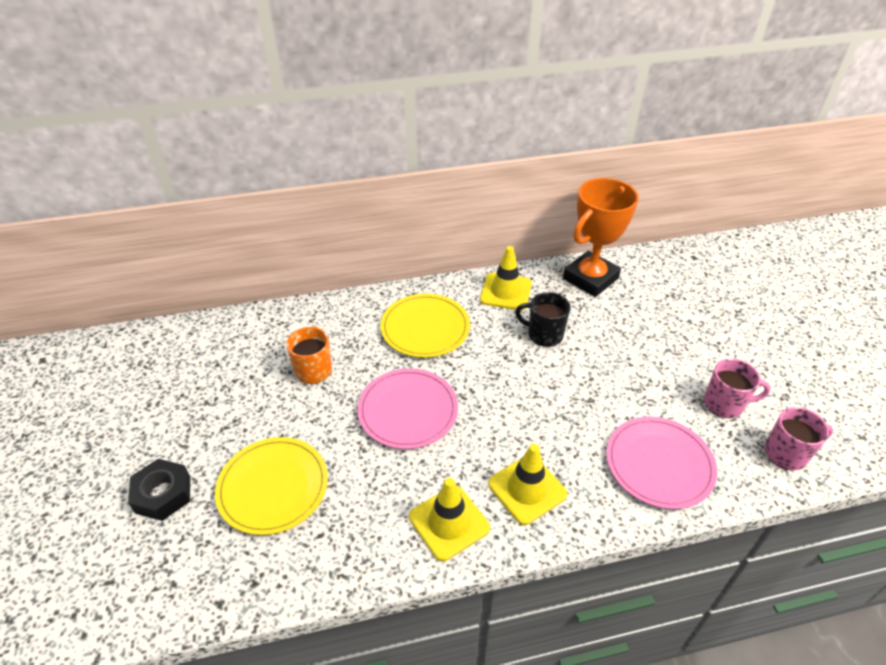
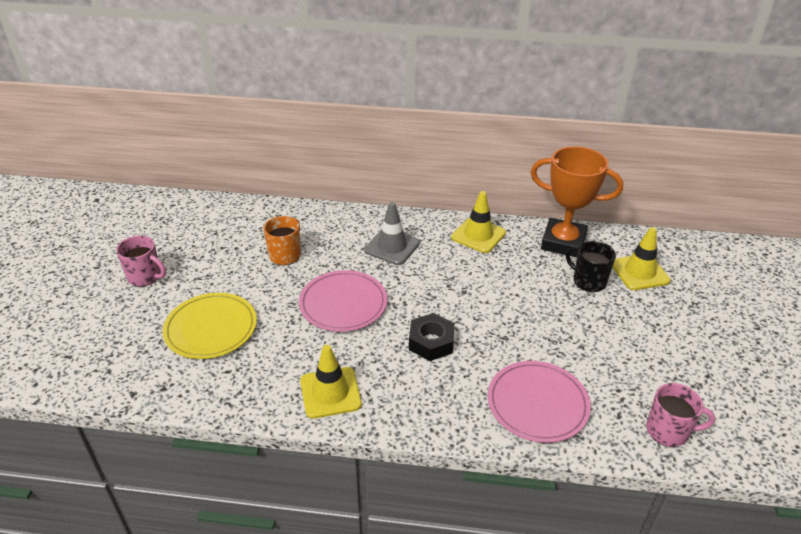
camera: 20 degrees right, 5 degrees down
black nut [128,459,190,521] -> black nut moved to [409,313,455,361]
yellow plate [380,294,470,358] -> grey traffic cone [364,202,420,265]
yellow traffic cone [488,444,567,525] -> yellow traffic cone moved to [613,227,671,290]
black mug [515,292,570,347] -> black mug moved to [566,241,616,292]
orange trophy [563,178,639,297] -> orange trophy turned 45 degrees clockwise [530,146,623,257]
pink mug [704,358,770,418] -> pink mug moved to [116,236,166,287]

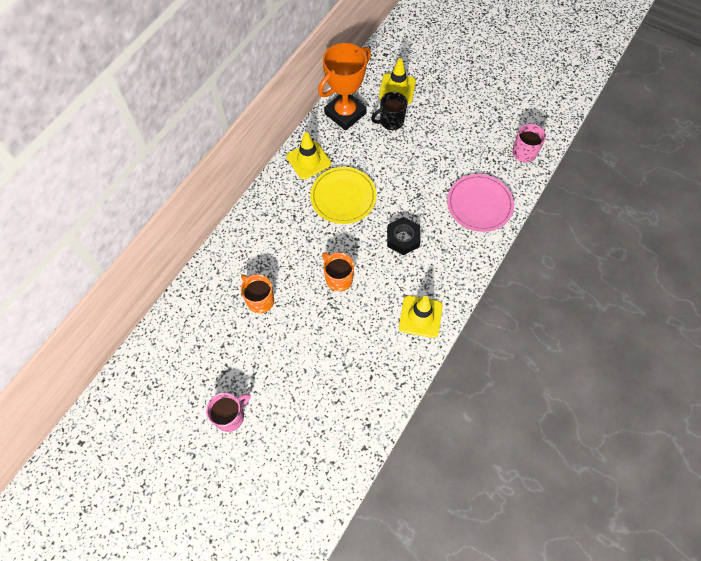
camera: 65 degrees left, 25 degrees up
yellow plate [162,293,257,359] -> yellow plate moved to [310,167,377,224]
pink plate [299,270,387,332] -> orange mug [322,252,354,292]
grey traffic cone [364,202,420,265] -> none

